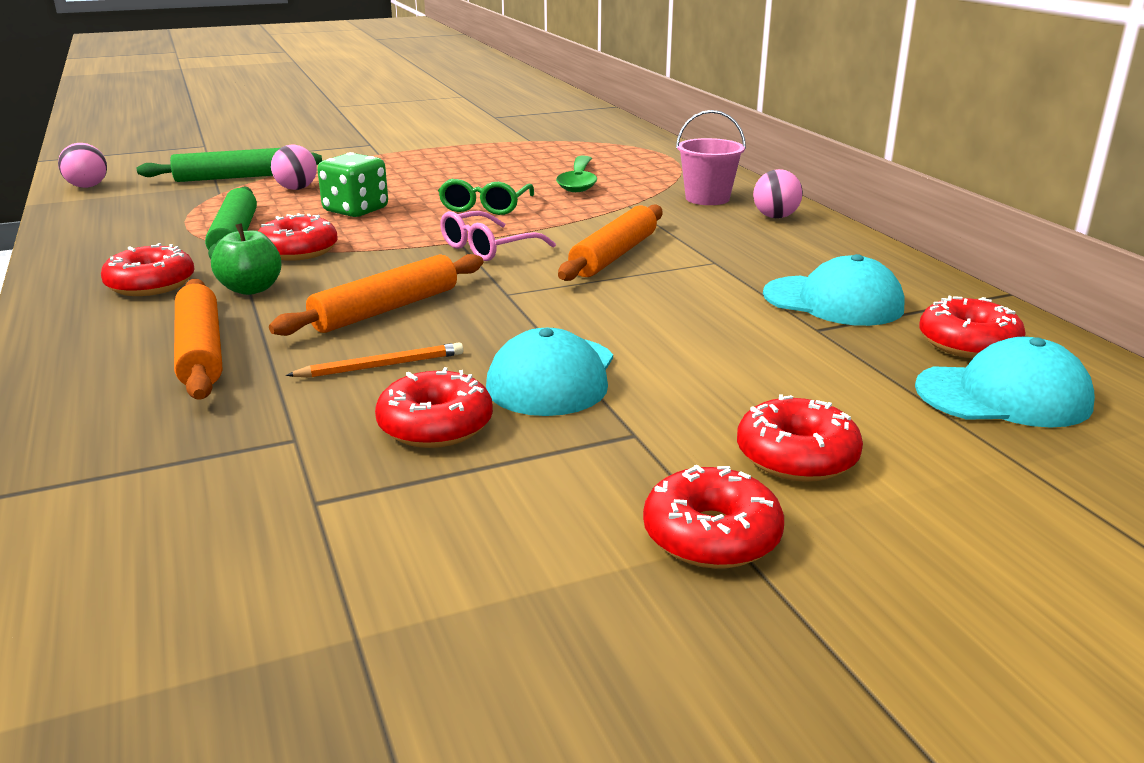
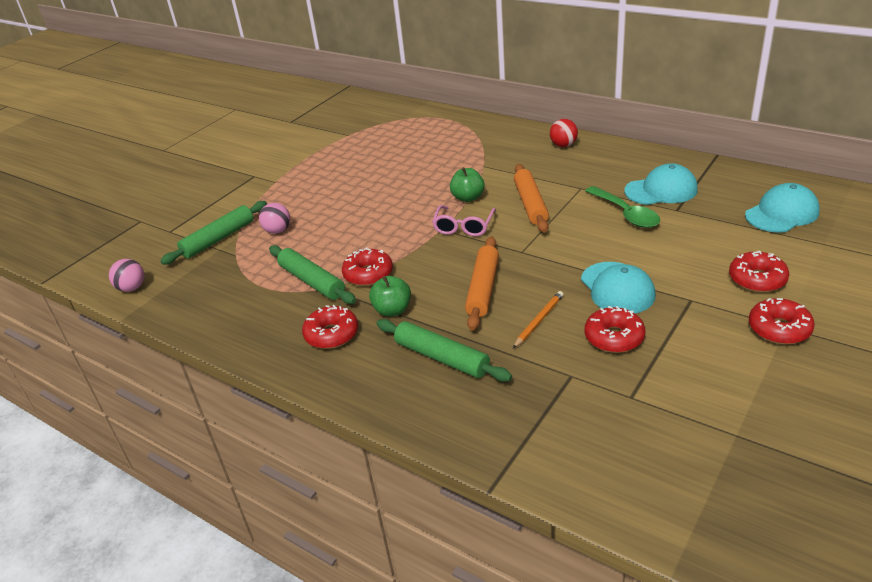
camera: 30 degrees left, 10 degrees up
orange rolling pin [174,279,222,400] -> green rolling pin [376,319,512,382]
green dice [317,152,388,217] -> none
green glasses [438,179,534,215] -> none
green spoon [556,156,597,192] -> green spoon moved to [585,186,660,228]
pink bucket [676,110,746,205] -> none
pink ball [753,169,803,218] -> red ball [550,119,578,147]
red donut [919,296,1026,358] -> none
none -> green apple [450,167,485,202]

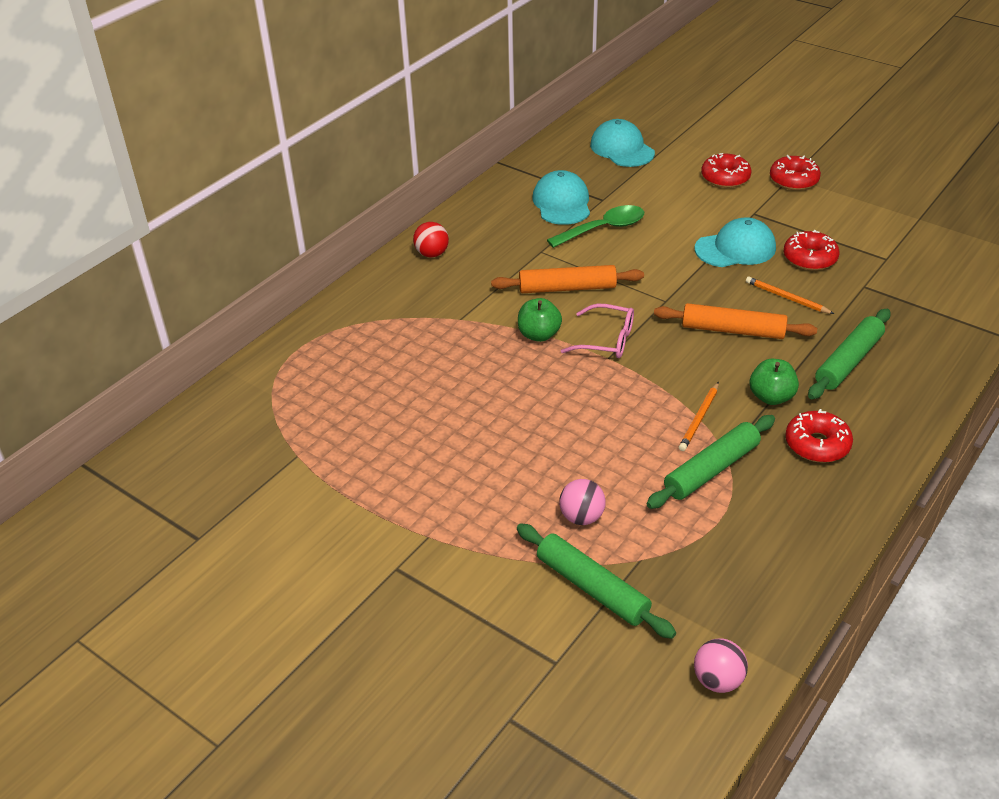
camera: 90 degrees left, 5 degrees up
red donut [342,247,393,286] -> orange pencil [679,382,719,451]

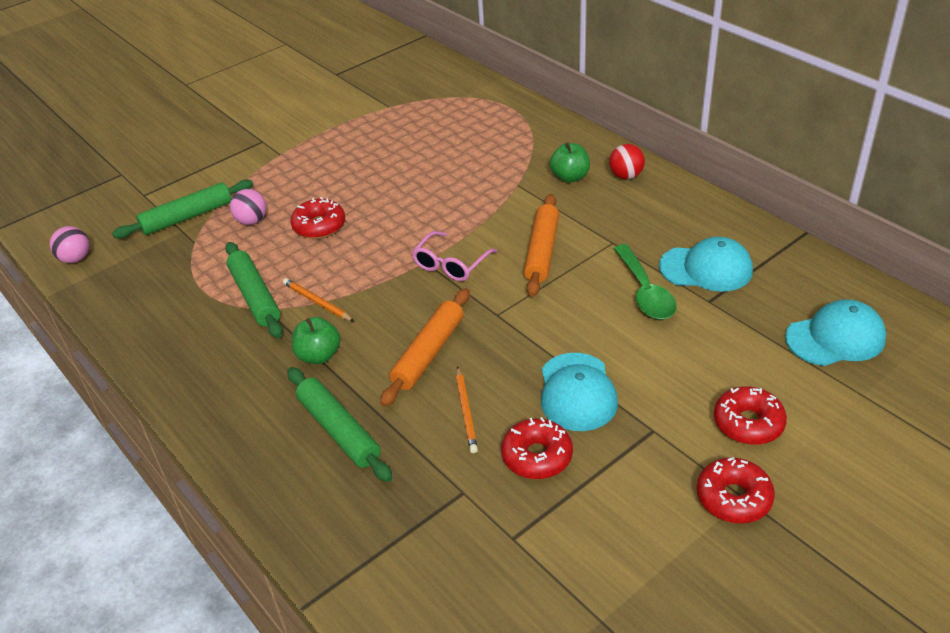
camera: 105 degrees right, 0 degrees up
green apple [518,298,562,342] -> green apple moved to [550,142,590,183]
orange pencil [746,277,834,314] -> orange pencil turned 120 degrees clockwise [456,366,478,453]
red donut [785,409,853,463] -> red donut moved to [290,197,345,239]

